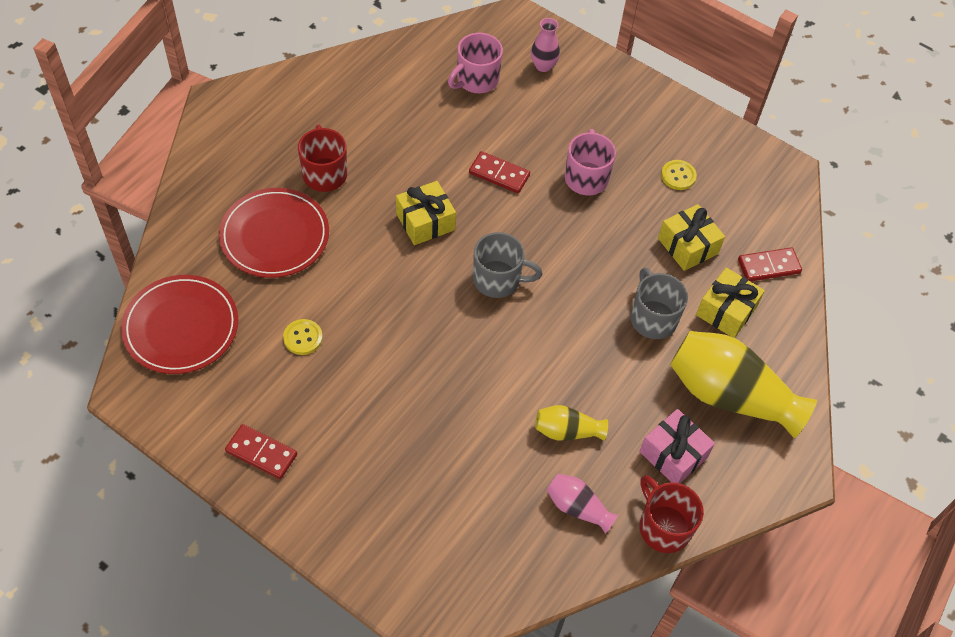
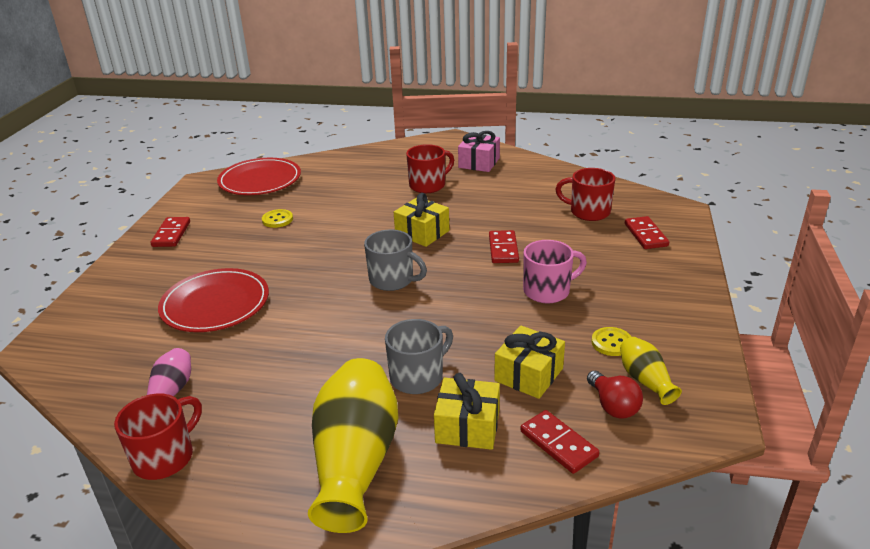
camera: 70 degrees right, 25 degrees down
red plate [219,188,329,278] -> red plate moved to [158,268,269,332]
pink mug [448,33,503,93] -> red mug [555,168,615,221]
grey mug [473,232,543,298] -> grey mug turned 45 degrees counterclockwise [364,229,427,291]
pink vase [531,18,560,72] -> red domino [625,216,669,249]
yellow vase [535,405,608,441] -> yellow vase moved to [620,337,682,405]
pink gift [639,409,715,483] -> pink gift moved to [458,131,500,172]
none -> red light bulb [587,371,643,419]

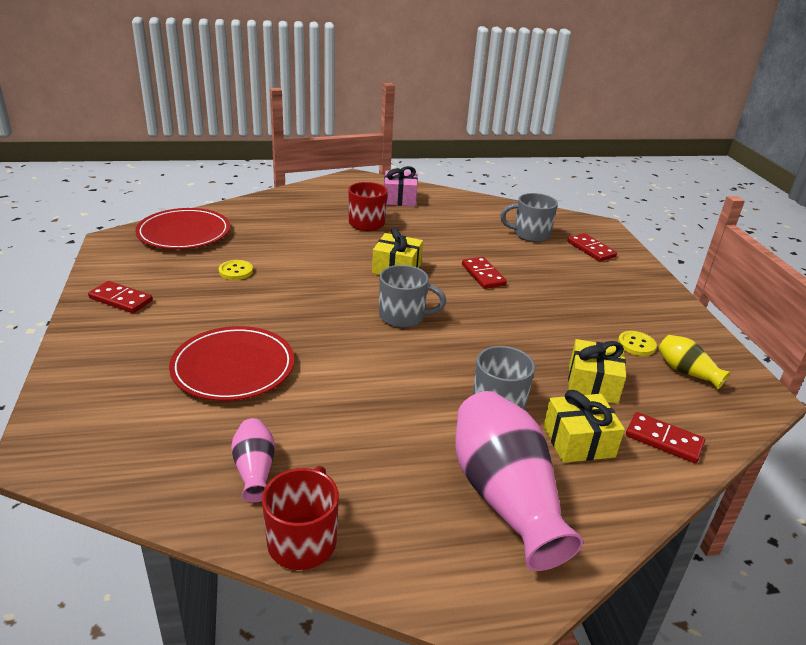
camera: 25 degrees left, 0 degrees up
red domino [150,217,190,247] -> red domino turned 45 degrees counterclockwise [88,281,153,313]
yellow vase [308,358,398,533] -> pink vase [456,391,584,571]
pink mug [523,240,587,303] -> none
red mug [555,168,615,221] -> grey mug [500,193,558,242]
red light bulb [587,371,643,419] -> none

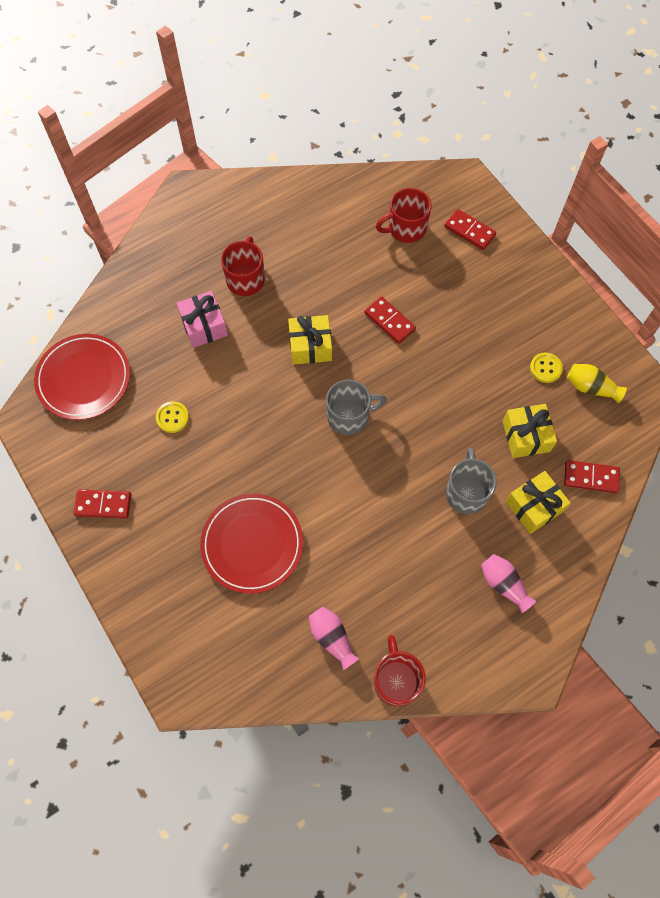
camera: 20 degrees left, 35 degrees up
pink gift [384,166,418,206] -> pink gift moved to [176,291,228,348]
pink vase [456,391,584,571] -> pink vase [481,554,536,613], size x0.49
grey mug [500,193,558,242] -> red mug [376,188,432,243]

